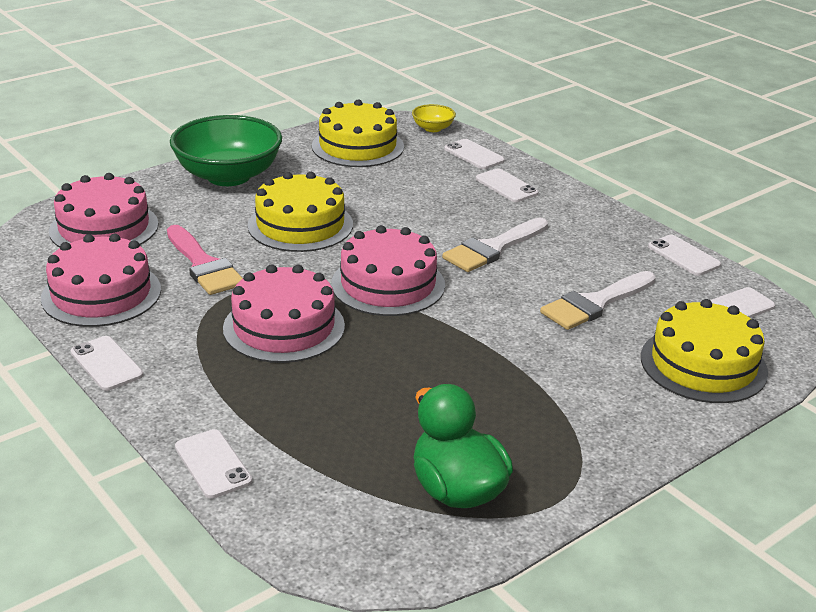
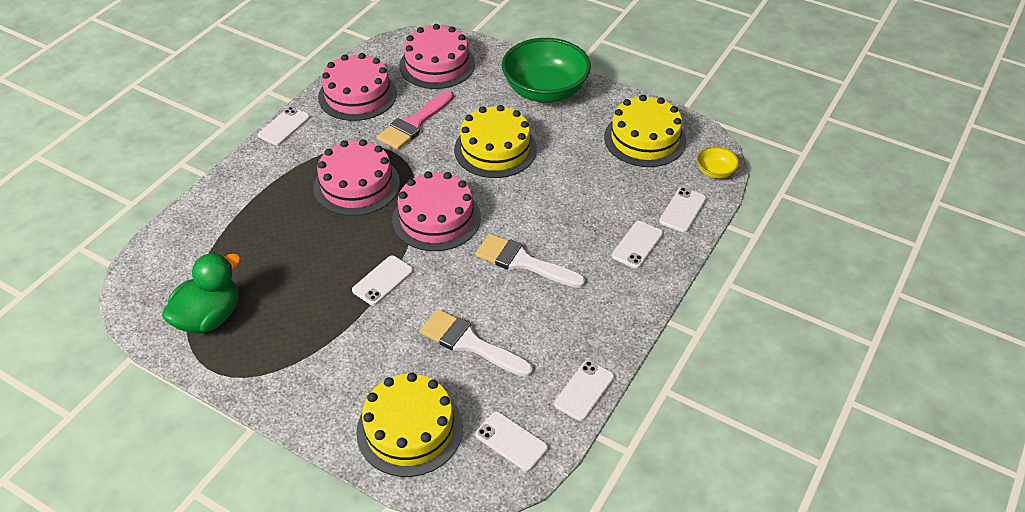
camera: 70 degrees right, 15 degrees up
white phone [175,429,252,499] -> white phone moved to [352,255,413,305]

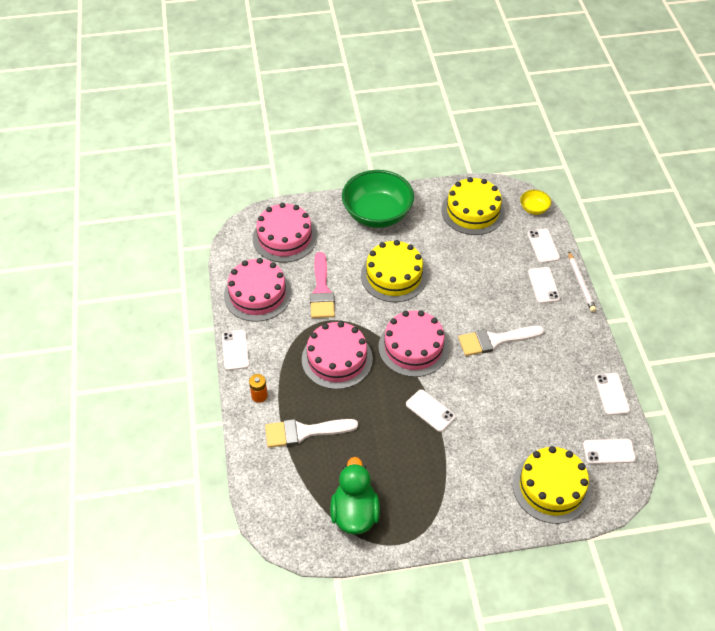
camera: 40 degrees left, 5 degrees up
white phone [352,255,413,305] -> white phone turned 45 degrees counterclockwise [406,390,455,432]
white brush [420,309,533,377] -> white brush moved to [265,419,358,448]
none -> orange battery [249,374,268,403]
none -> white pencil [568,251,596,312]

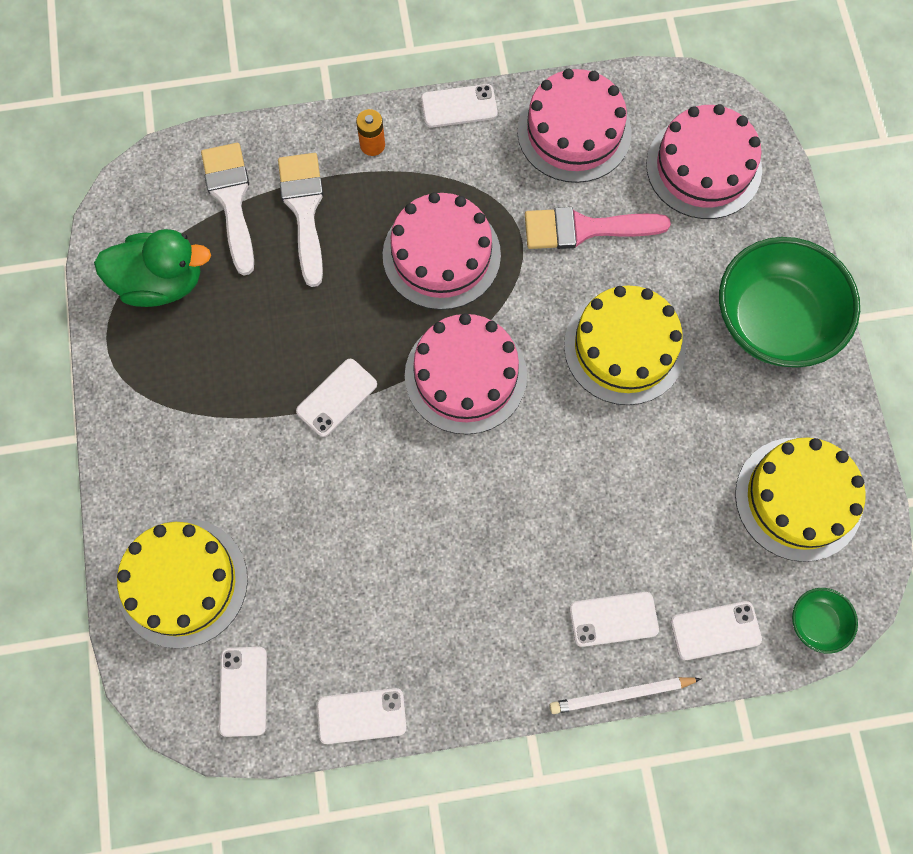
camera: 90 degrees right, 20 degrees up
white brush [458,326,544,356] -> white brush moved to [201,143,254,276]
yellow bowl [520,190,551,215] -> green bowl [792,588,858,654]

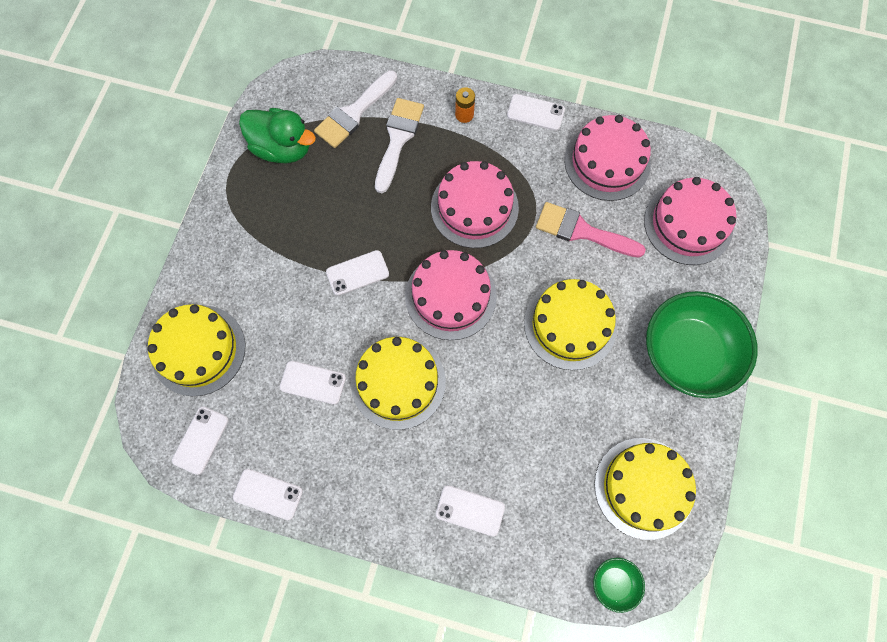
camera: 25 degrees right, 0 degrees up
white brush [201,143,254,276] -> white brush turned 150 degrees counterclockwise [314,70,397,148]
white pencil [550,677,701,714] -> none
white phone [671,601,762,660] -> white phone moved to [280,361,346,405]
none -> yellow cake [351,336,446,430]

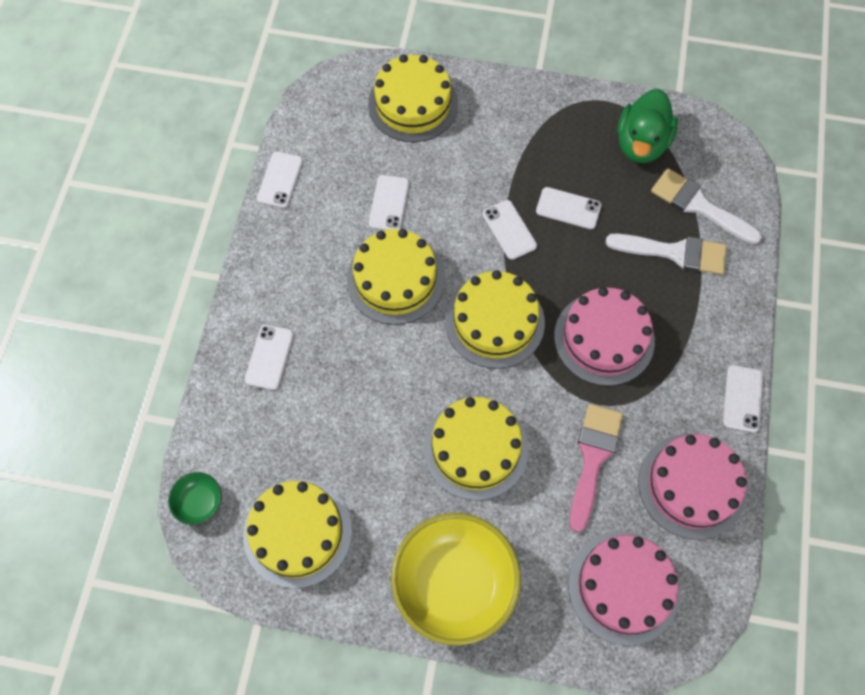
camera: 85 degrees right, 5 degrees down
white phone [172,406,229,475] -> white phone moved to [536,187,602,229]
pink cake [405,250,497,340] -> yellow cake [445,270,545,369]
orange battery [455,87,475,123] -> none
green bowl [646,291,758,398] -> yellow bowl [391,513,521,645]

